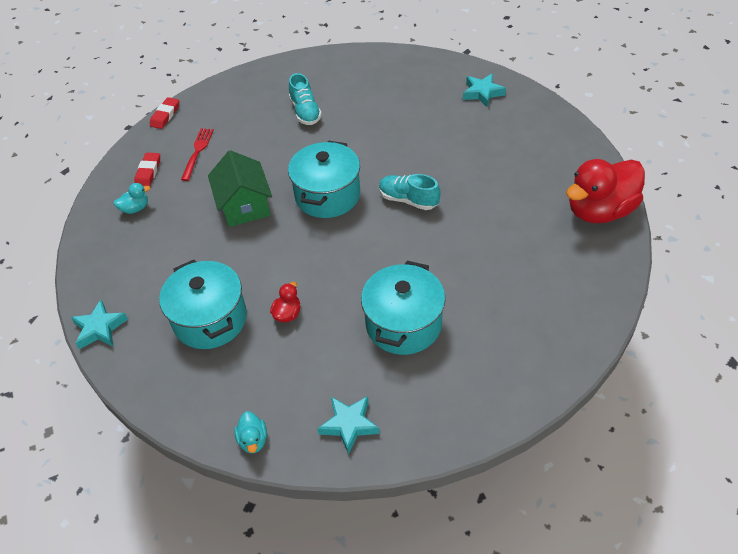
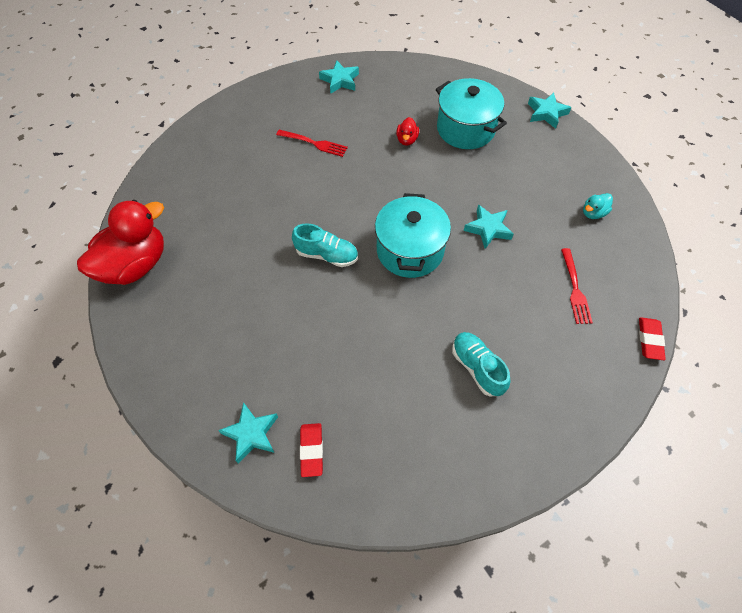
camera: 165 degrees right, 10 degrees up
red eraser [134,153,160,186] -> red eraser moved to [300,423,323,477]
green house [208,150,272,227] -> turquoise star [464,205,514,249]
turquoise duck [234,411,267,453] -> none
turquoise pot [361,261,445,355] -> red fork [276,130,348,157]

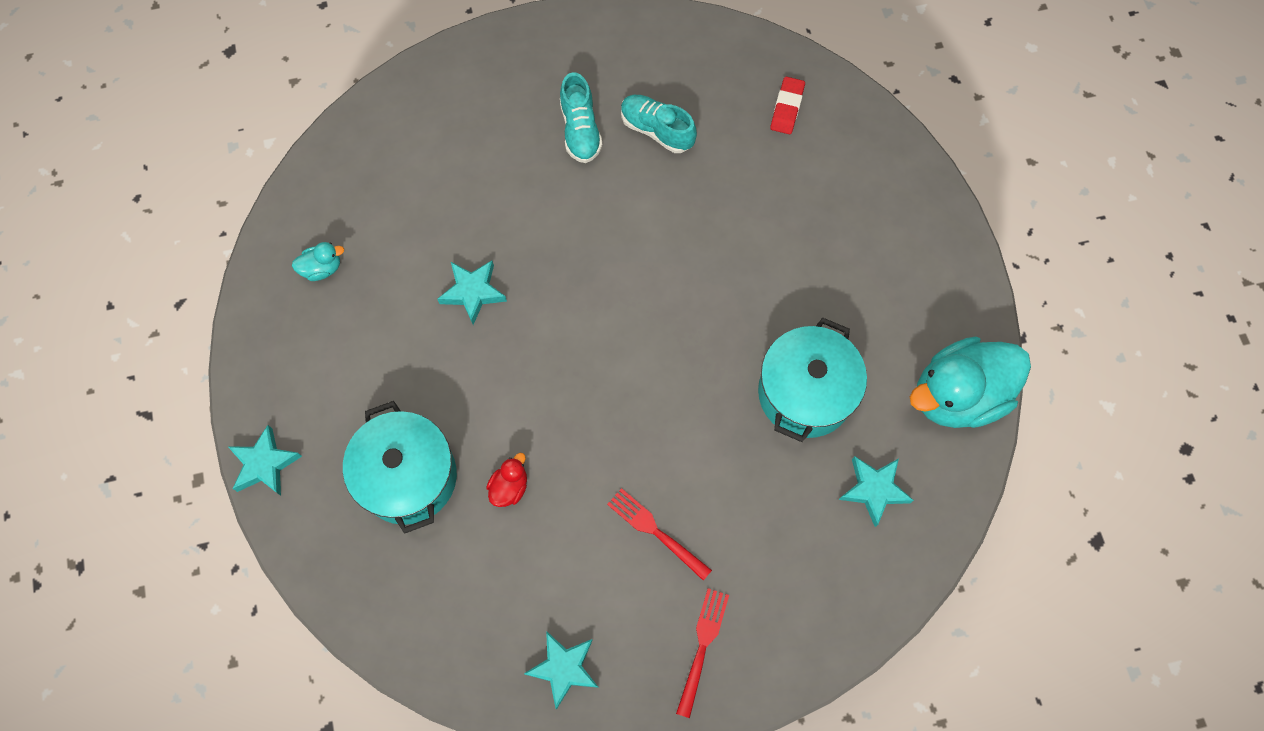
camera: 160 degrees left, 10 degrees up
red duck [77,200,164,285] -> turquoise duck [910,337,1031,428]
turquoise star [218,402,278,464] -> turquoise star moved to [839,456,914,527]
turquoise shoe [292,223,358,267] -> turquoise shoe moved to [621,95,697,153]
turquoise pot [375,193,451,278] -> turquoise pot moved to [758,318,867,442]
red fork [561,248,593,324] -> red fork moved to [676,588,729,718]
red eraser [639,317,666,360] -> none

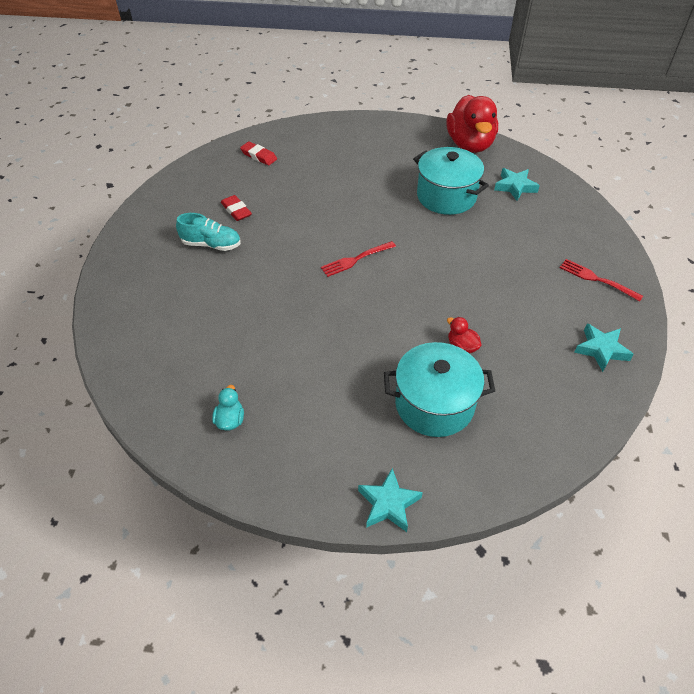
camera: 70 degrees left, 20 degrees down
turquoise star [437,261,507,325] -> none
red fork [607,488,712,581] -> red fork moved to [321,241,396,277]
turquoise shoe [621,95,697,153] -> red eraser [221,195,252,221]
turquoise duck [910,337,1031,428] -> red duck [446,95,498,153]

